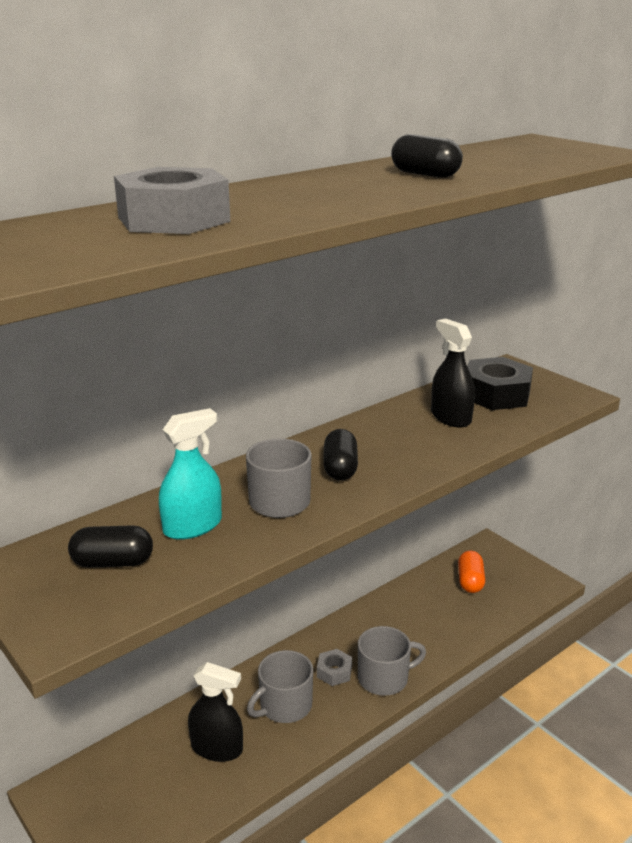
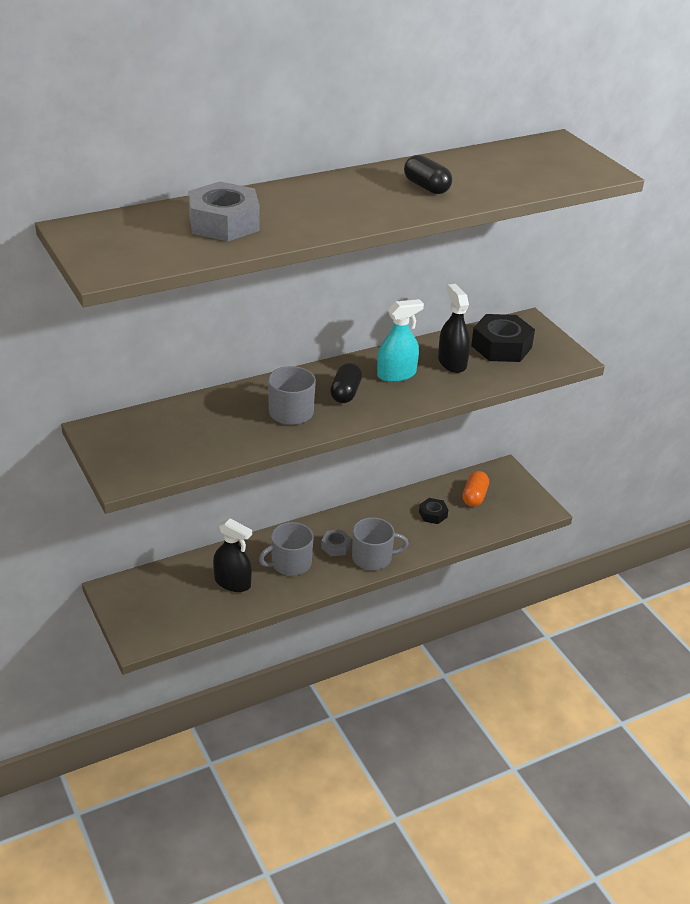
camera: 10 degrees right, 10 degrees up
black capsule [68,525,153,568] -> none
turquoise spray bottle [159,408,222,540] -> turquoise spray bottle moved to [377,299,424,382]
none -> black nut [419,498,448,524]

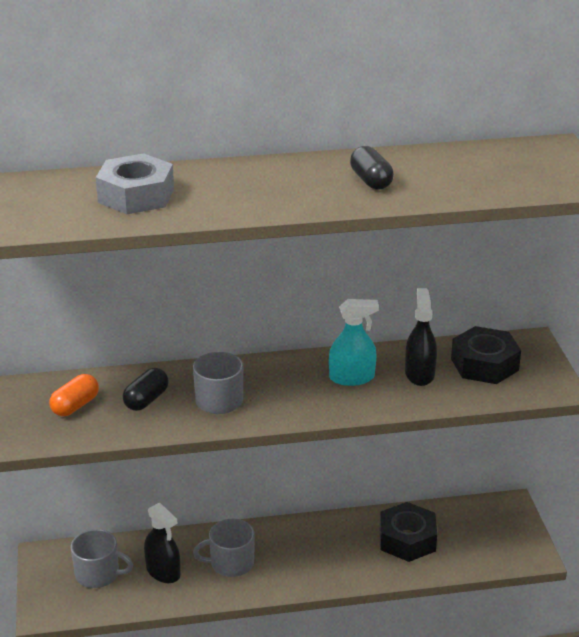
camera: 20 degrees right, 5 degrees down
grey nut [321,530,351,556] -> none
black capsule [330,363,362,403] -> black capsule moved to [123,368,169,411]
grey mug [352,517,409,570] -> grey mug moved to [71,529,133,588]
black nut [419,498,448,524] -> black nut [380,502,437,562], size x1.95
orange capsule [463,471,489,507] -> orange capsule moved to [49,374,99,416]

